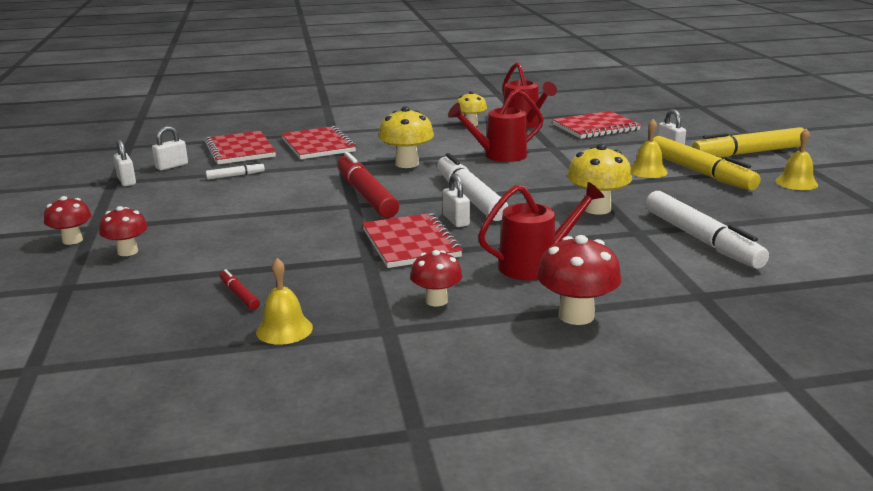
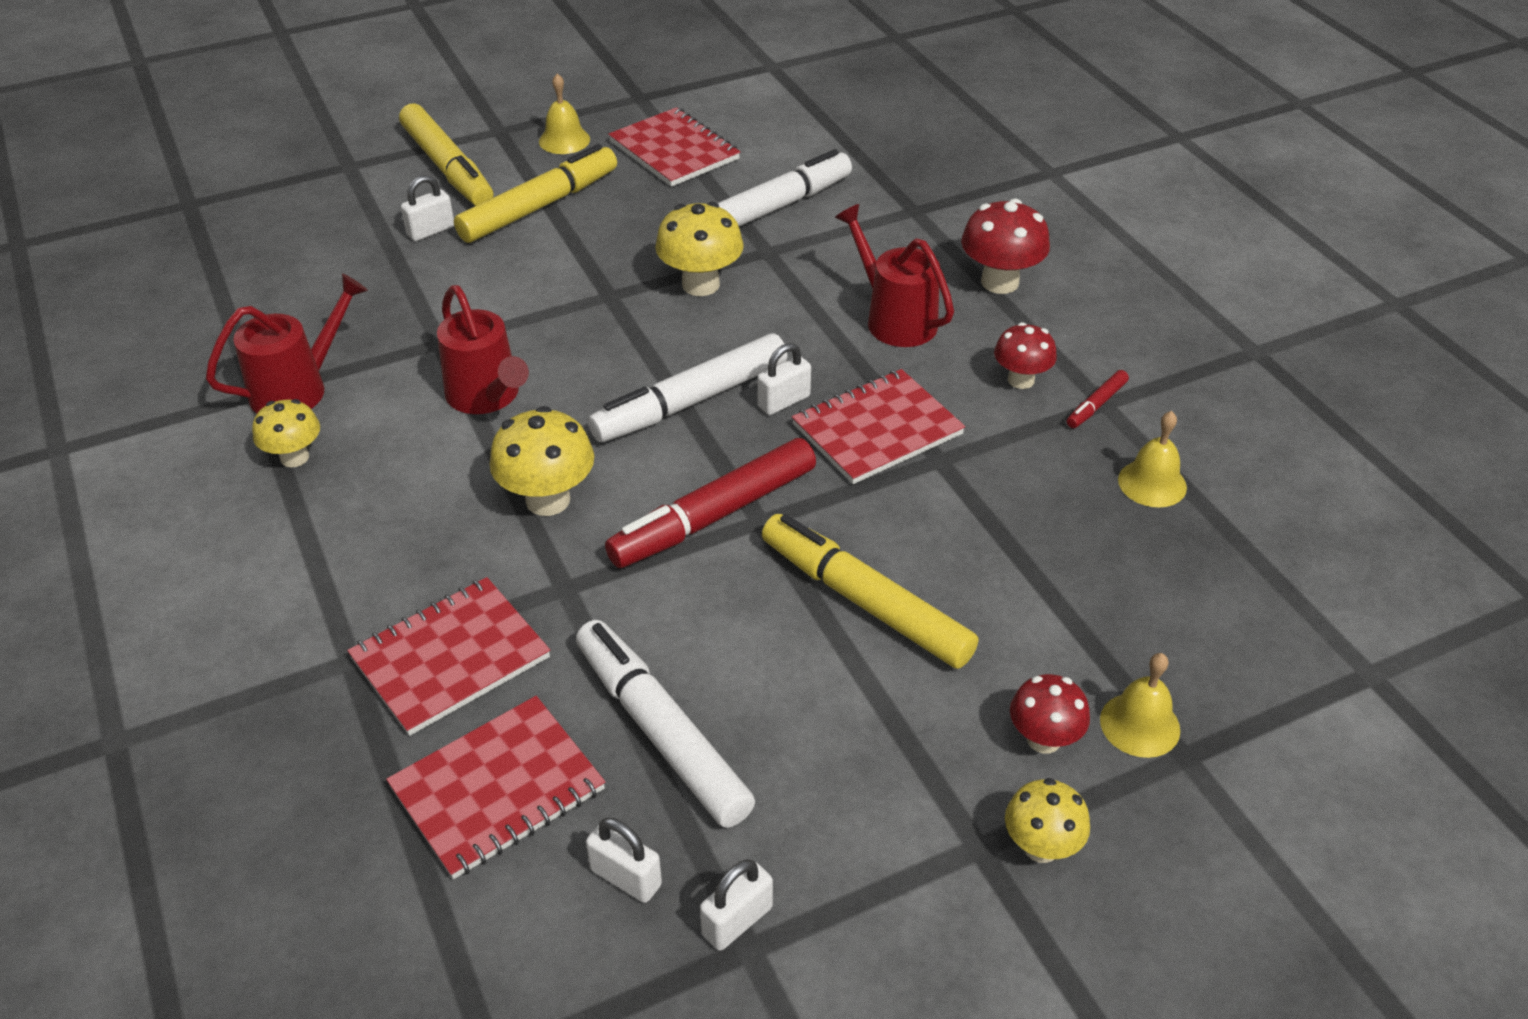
camera: 105 degrees left, 20 degrees up
red mushroom [44,196,92,245] -> yellow mushroom [1005,778,1090,863]
white marker [205,162,265,179] -> white marker [576,620,755,828], size x2.27
red marker [220,269,260,310] -> red marker moved to [1067,370,1129,428]
red notebook [552,111,641,139] -> red notebook moved to [608,107,740,187]
yellow bell [631,119,668,178] -> yellow bell moved to [1100,653,1180,758]
none -> yellow marker [762,514,978,669]

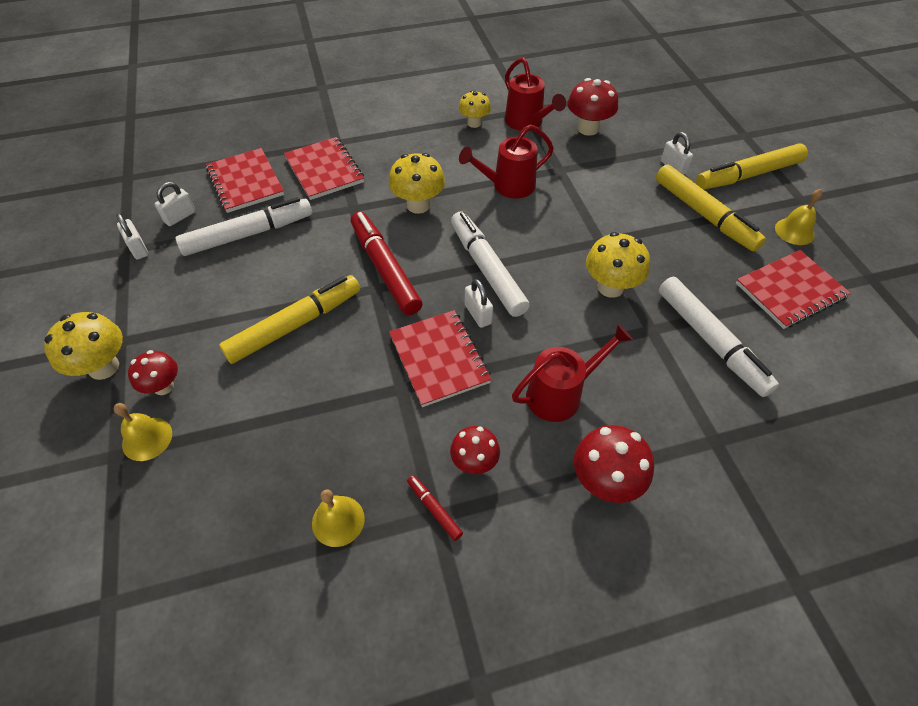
camera: 100 degrees right, 10 degrees up
yellow mushroom [1005,778,1090,863] -> yellow mushroom [44,312,123,380], size x1.52
none -> red mushroom [567,78,618,136]

